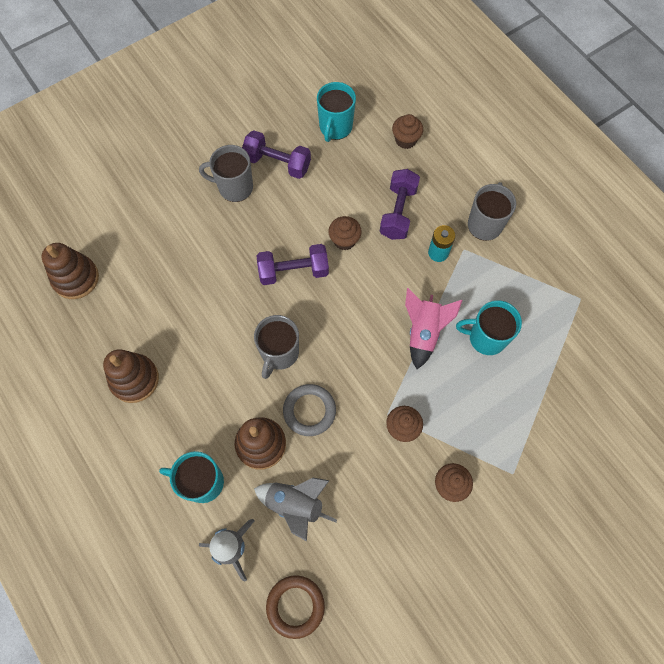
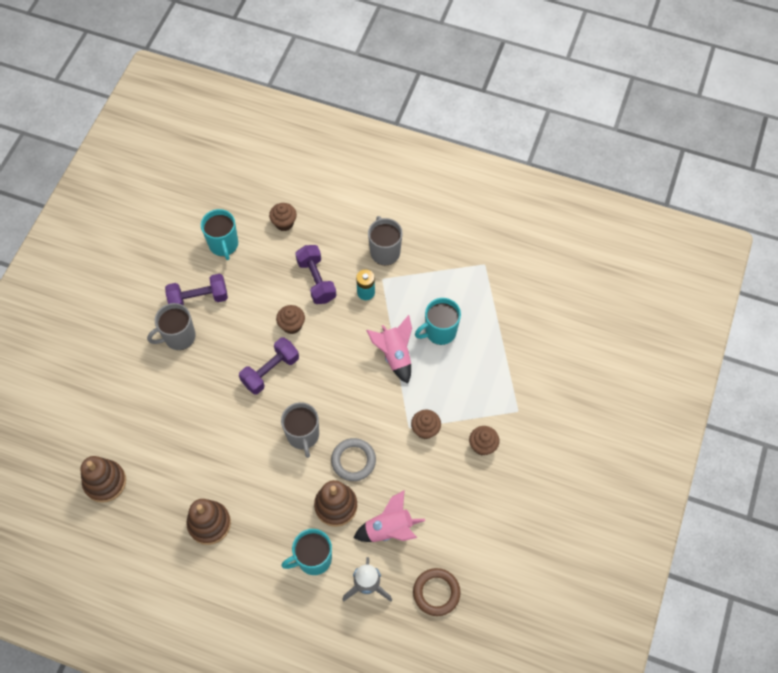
camera: 35 degrees left, 5 degrees down
grey rocket [254,478,337,541] -> pink rocket [353,490,425,542]

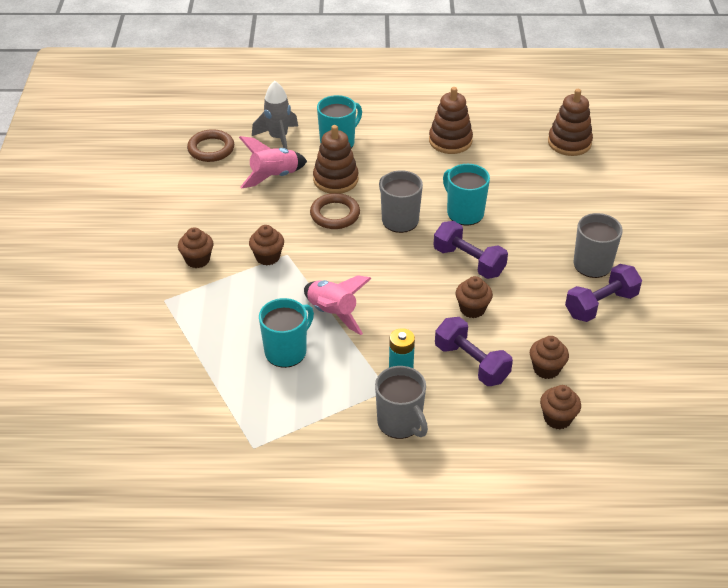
camera: 160 degrees right, 20 degrees down
turquoise mug [201,209,238,260] -> turquoise mug moved to [443,164,490,225]
purple dumbbell [239,337,299,394] -> purple dumbbell turned 75 degrees counterclockwise [434,221,508,279]
grey ring [331,438,376,481] -> brown ring [310,193,360,229]
none -> brown cupcake [530,336,569,379]

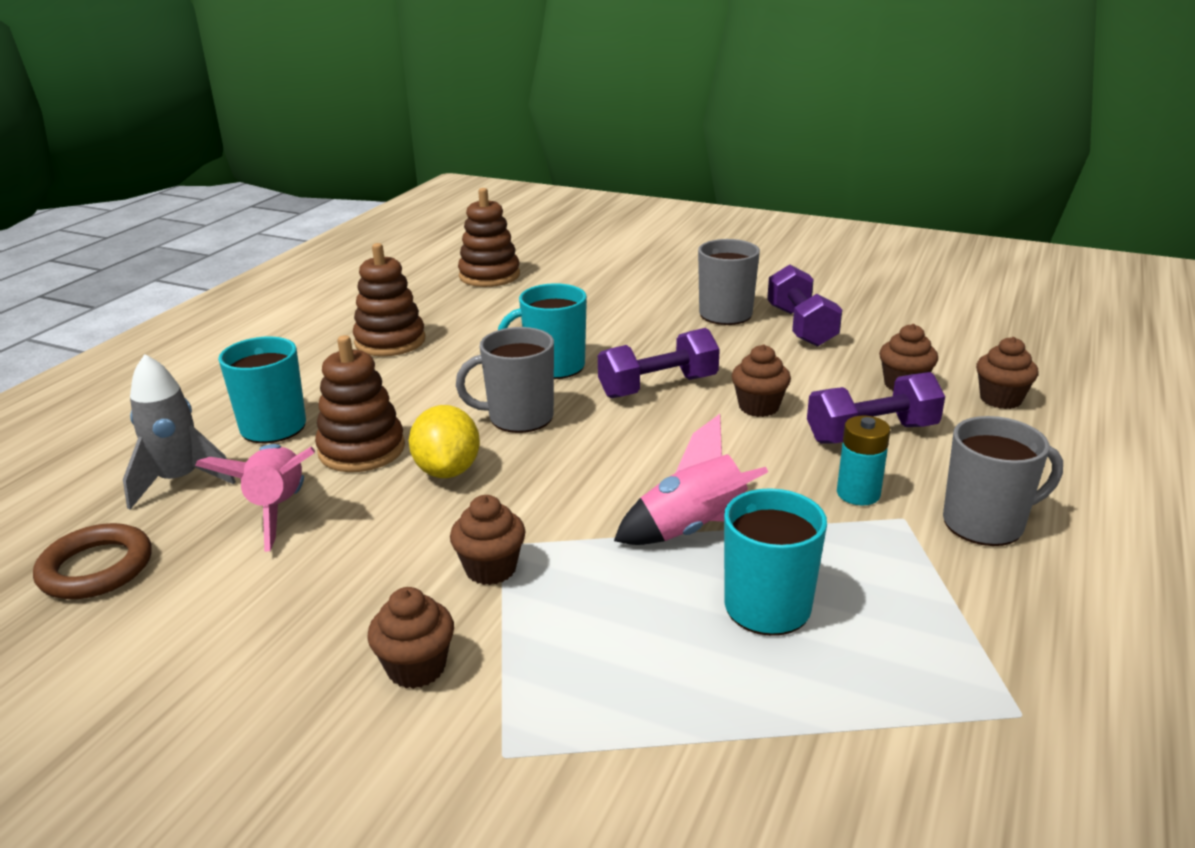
camera: 65 degrees left, 15 degrees down
brown ring [310,193,360,229] -> yellow lemon [409,405,480,478]

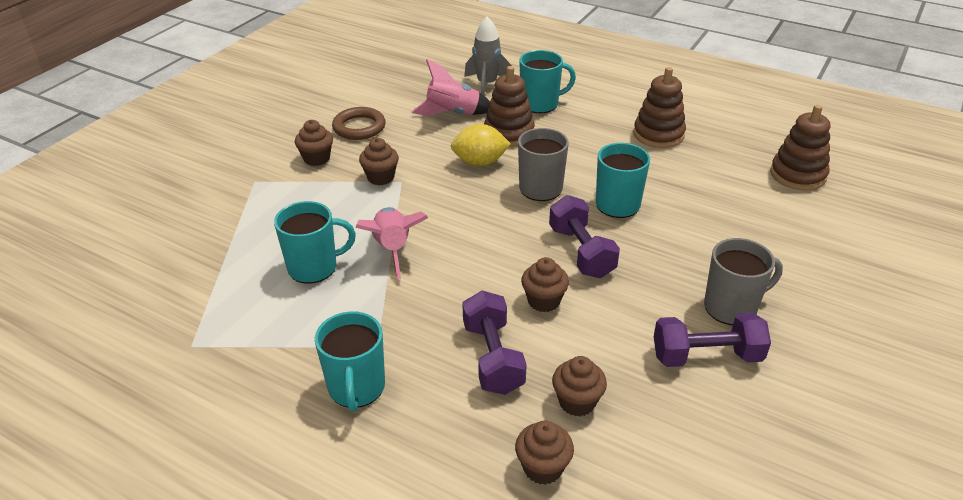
camera: 95 degrees right, 10 degrees up
brown ring [33,523,152,599] -> brown ring moved to [332,107,386,140]
turquoise battery [837,415,890,505] -> none
grey mug [943,416,1063,546] -> turquoise mug [315,312,385,412]

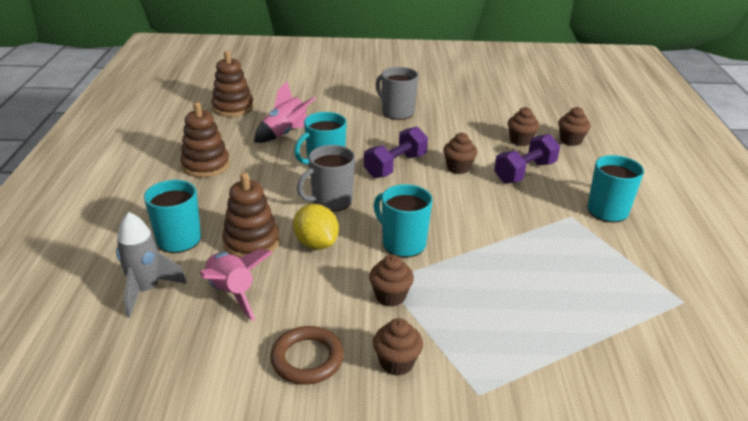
camera: 120 degrees left, 5 degrees down
turquoise mug [274,201,356,284] -> turquoise mug moved to [374,184,433,258]
pink rocket [355,207,428,280] -> pink rocket moved to [254,81,317,143]
purple dumbbell [654,313,771,367] -> none

